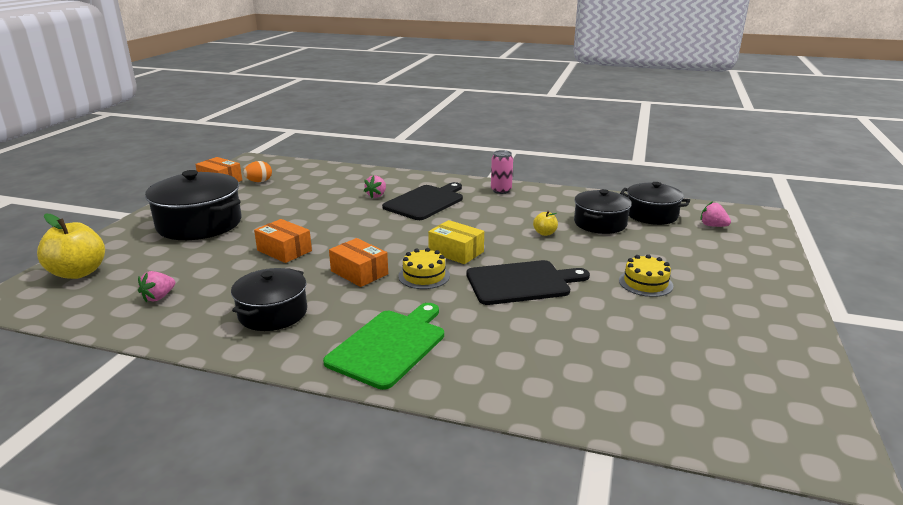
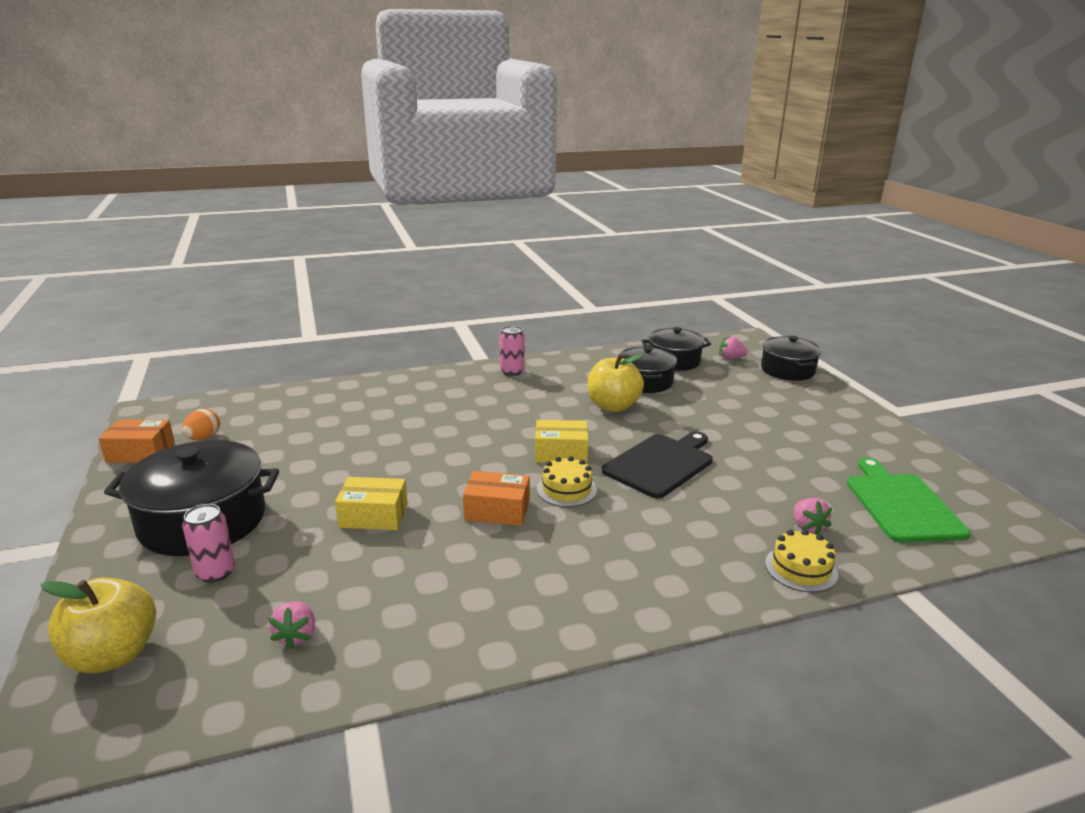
camera: 35 degrees left, 0 degrees up
black pot [231,268,307,331] -> black pot moved to [761,336,821,381]
orange box [254,219,312,263] -> yellow box [335,477,407,530]
green cutting board [323,303,444,390] -> green cutting board moved to [847,457,971,543]
pink strawberry [364,176,386,198] -> pink strawberry moved to [794,498,832,535]
black cutting board [382,182,463,220] -> none
yellow apple [533,211,558,236] -> yellow apple [588,354,644,412], size x2.08
yellow cake [619,254,673,297] -> yellow cake moved to [765,529,838,592]
none -> pink can [182,504,235,583]

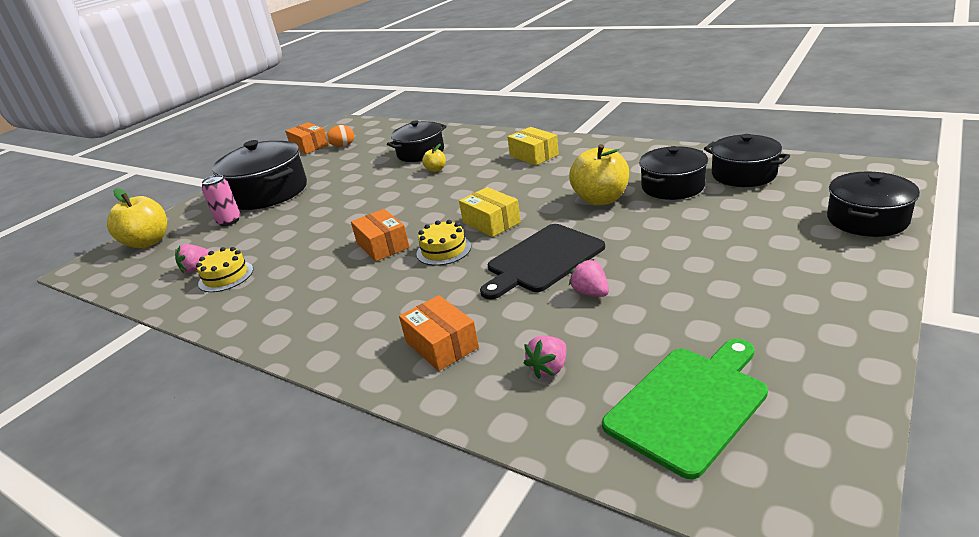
camera: 55 degrees right, 5 degrees up
yellow box [335,477,407,530] -> yellow box moved to [507,127,559,166]
pink can [499,326,524,376] -> none
black cutting board [602,432,713,498] -> black cutting board turned 135 degrees clockwise [480,224,605,299]
pink strawberry [719,336,748,359] -> pink strawberry moved to [569,259,609,297]
yellow cake [765,529,838,592] -> yellow cake moved to [196,247,253,292]
none -> black pot [387,120,447,162]
none -> orange box [399,295,479,371]
none -> yellow apple [422,144,446,172]

